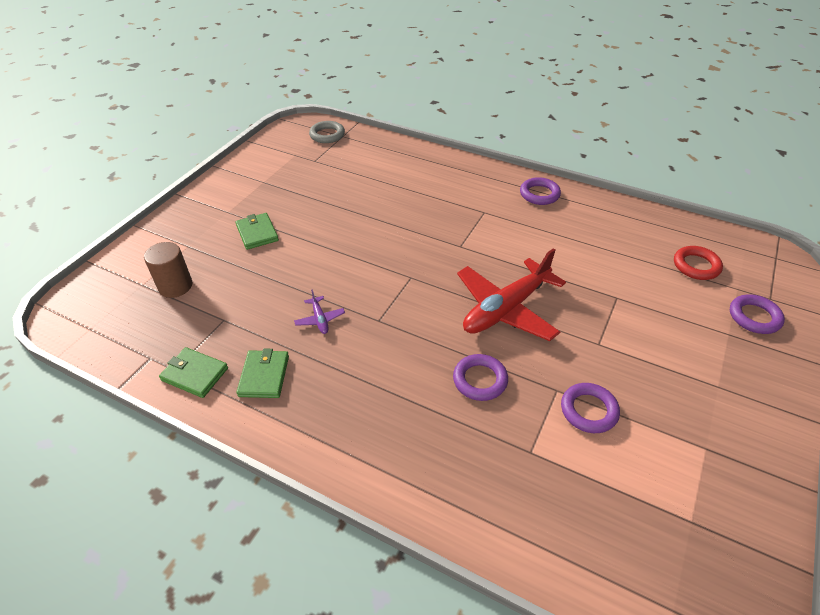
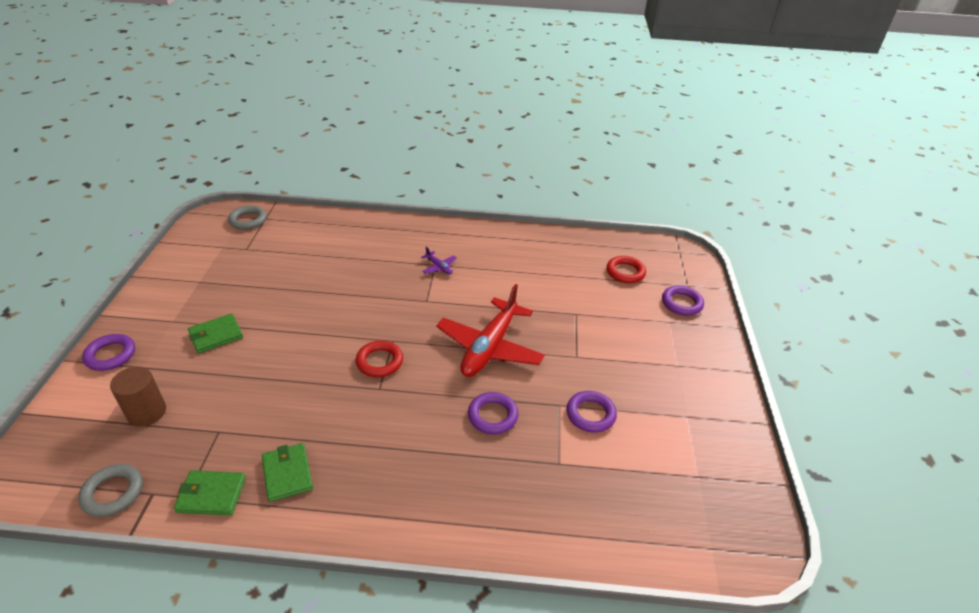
camera: 25 degrees left, 5 degrees down
green wallet [235,213,279,250] -> green wallet turned 75 degrees counterclockwise [188,314,243,353]
purple plane [294,289,345,334] -> purple plane moved to [421,246,457,274]
purple ring [520,177,561,205] -> purple ring moved to [82,334,135,371]
none -> grey ring [78,464,143,517]
none -> red ring [356,341,403,377]

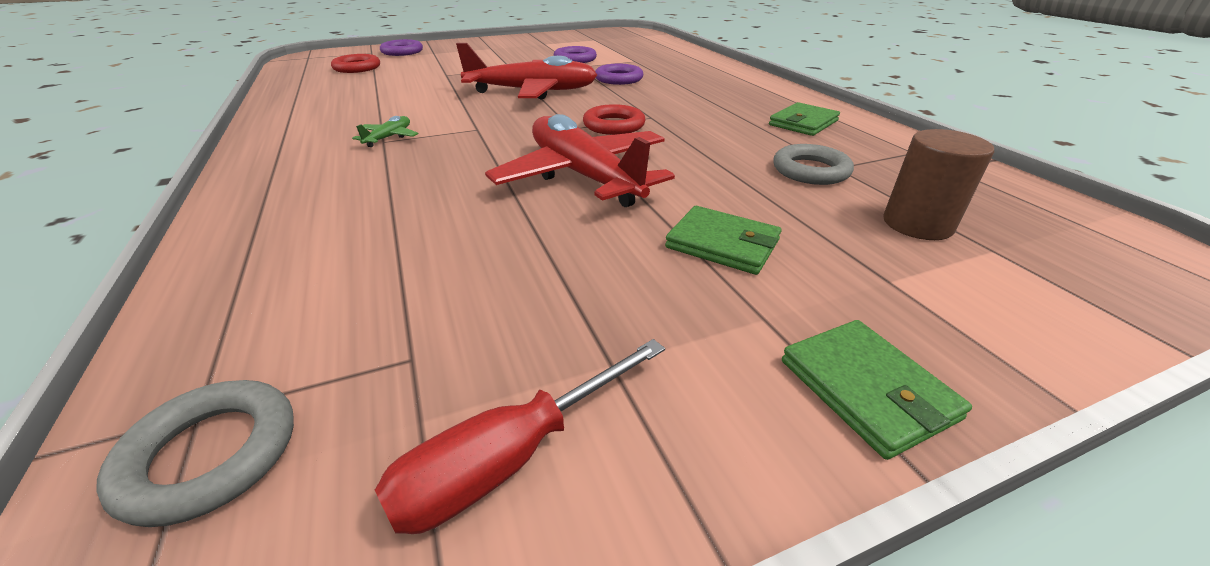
camera: 115 degrees left, 5 degrees down
grey ring [78,464,143,517] -> grey ring moved to [773,144,854,185]
purple ring [82,334,135,371] -> none
green wallet [174,470,246,515] -> green wallet moved to [782,320,972,460]
purple plane [421,246,457,274] -> green plane [352,116,418,147]
none -> red screwdriver [375,339,665,534]
none -> red plane [485,114,675,207]

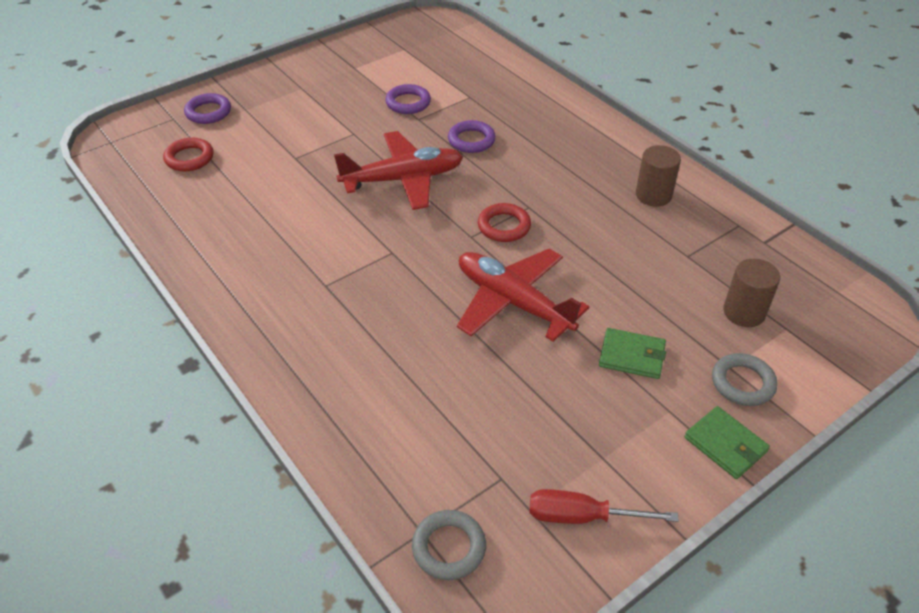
camera: 15 degrees left, 10 degrees up
green plane [352,116,418,147] -> none
red screwdriver [375,339,665,534] -> red screwdriver turned 60 degrees clockwise [530,489,679,524]
green wallet [769,102,840,136] -> brown cylinder [636,145,681,207]
grey ring [773,144,854,185] -> grey ring moved to [712,353,777,406]

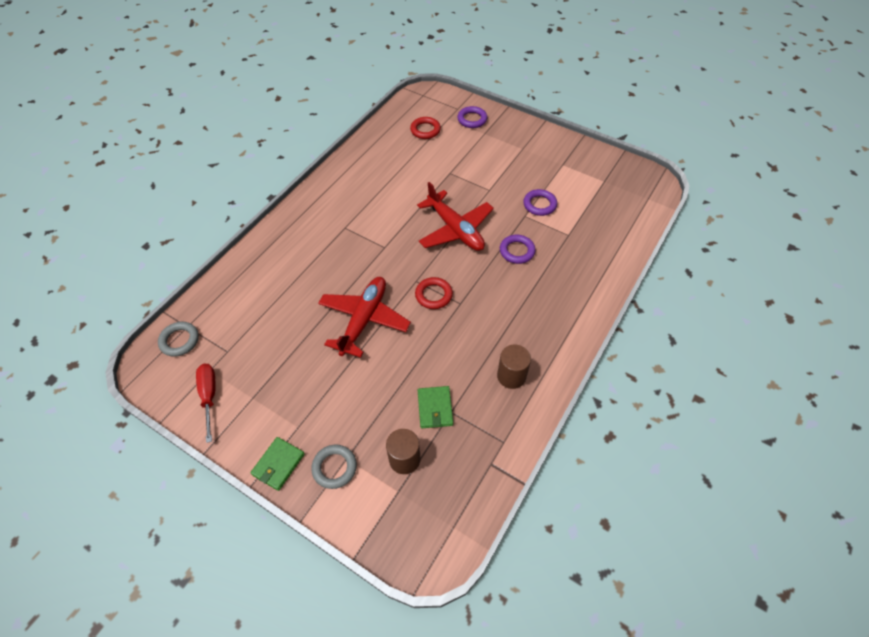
camera: 70 degrees right, 10 degrees up
green wallet [599,328,666,379] -> green wallet moved to [418,386,453,428]

